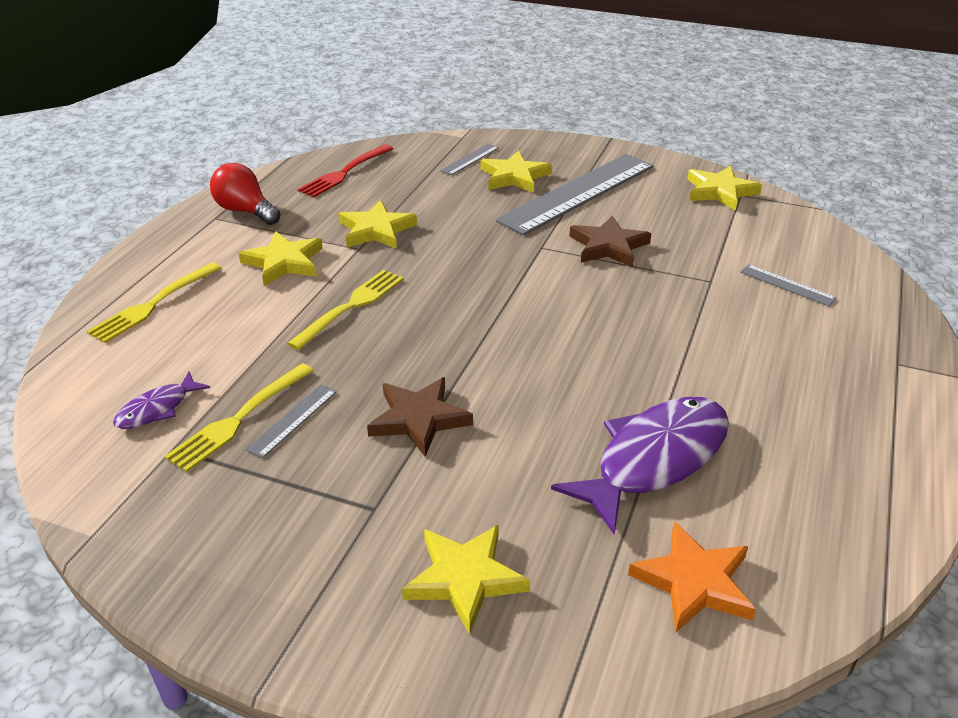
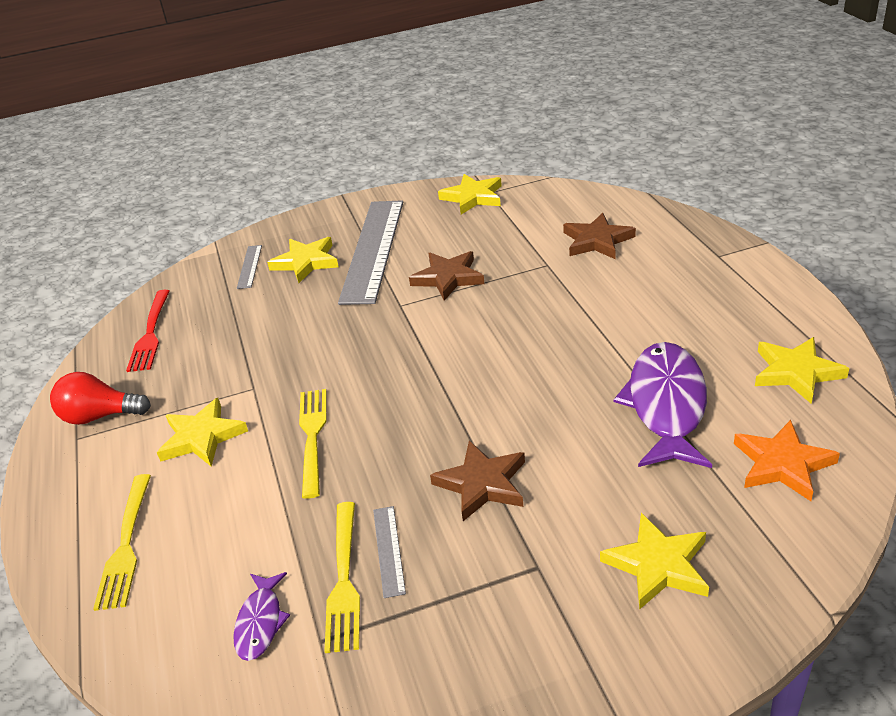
camera: 35 degrees left, 0 degrees up
yellow star [338,200,417,249] -> yellow star moved to [755,337,849,404]
grey ruler [740,264,837,306] -> brown star [563,213,636,259]

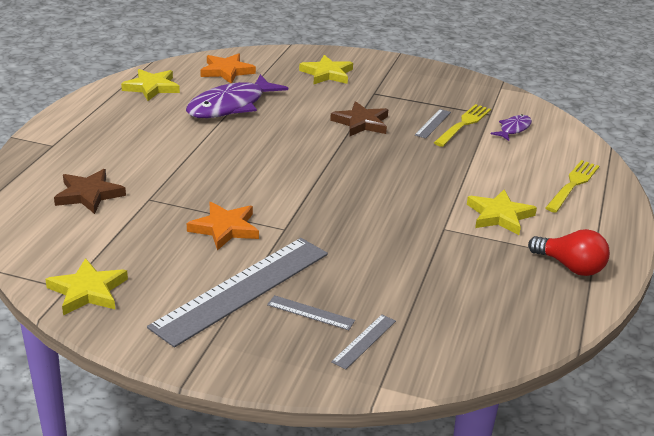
camera: 150 degrees left, 5 degrees down
red fork [126,290,170,372] -> none
yellow star [267,237,339,283] -> grey ruler [267,295,355,330]
yellow fork [299,389,327,499] -> none
brown star [409,251,484,301] -> orange star [187,202,259,250]

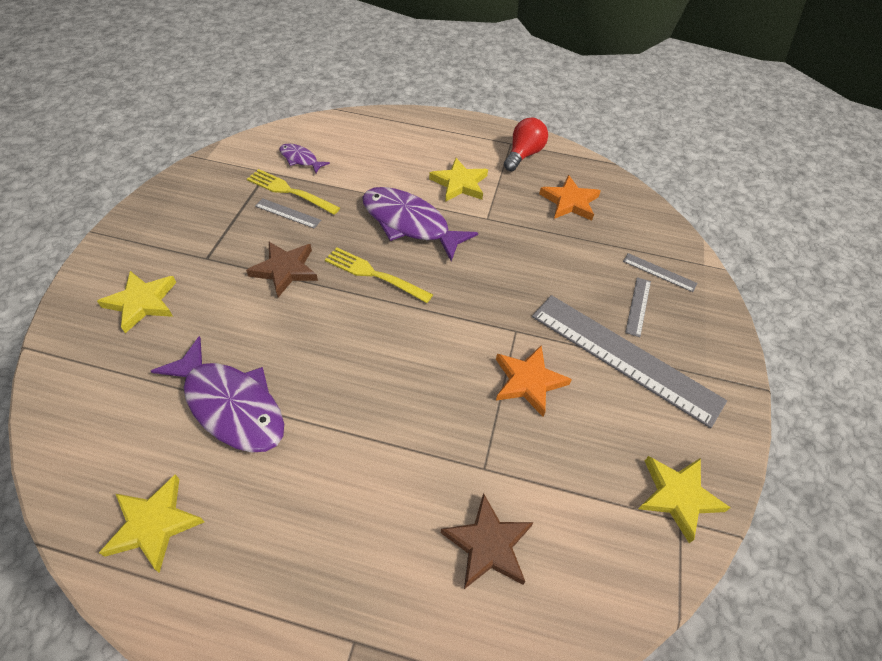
camera: 95 degrees left, 20 degrees up
orange star [200,53,256,83] -> orange star moved to [539,175,601,221]
yellow fork [545,160,599,213] -> yellow fork moved to [325,247,433,303]
none -> purple fish [362,187,478,261]

